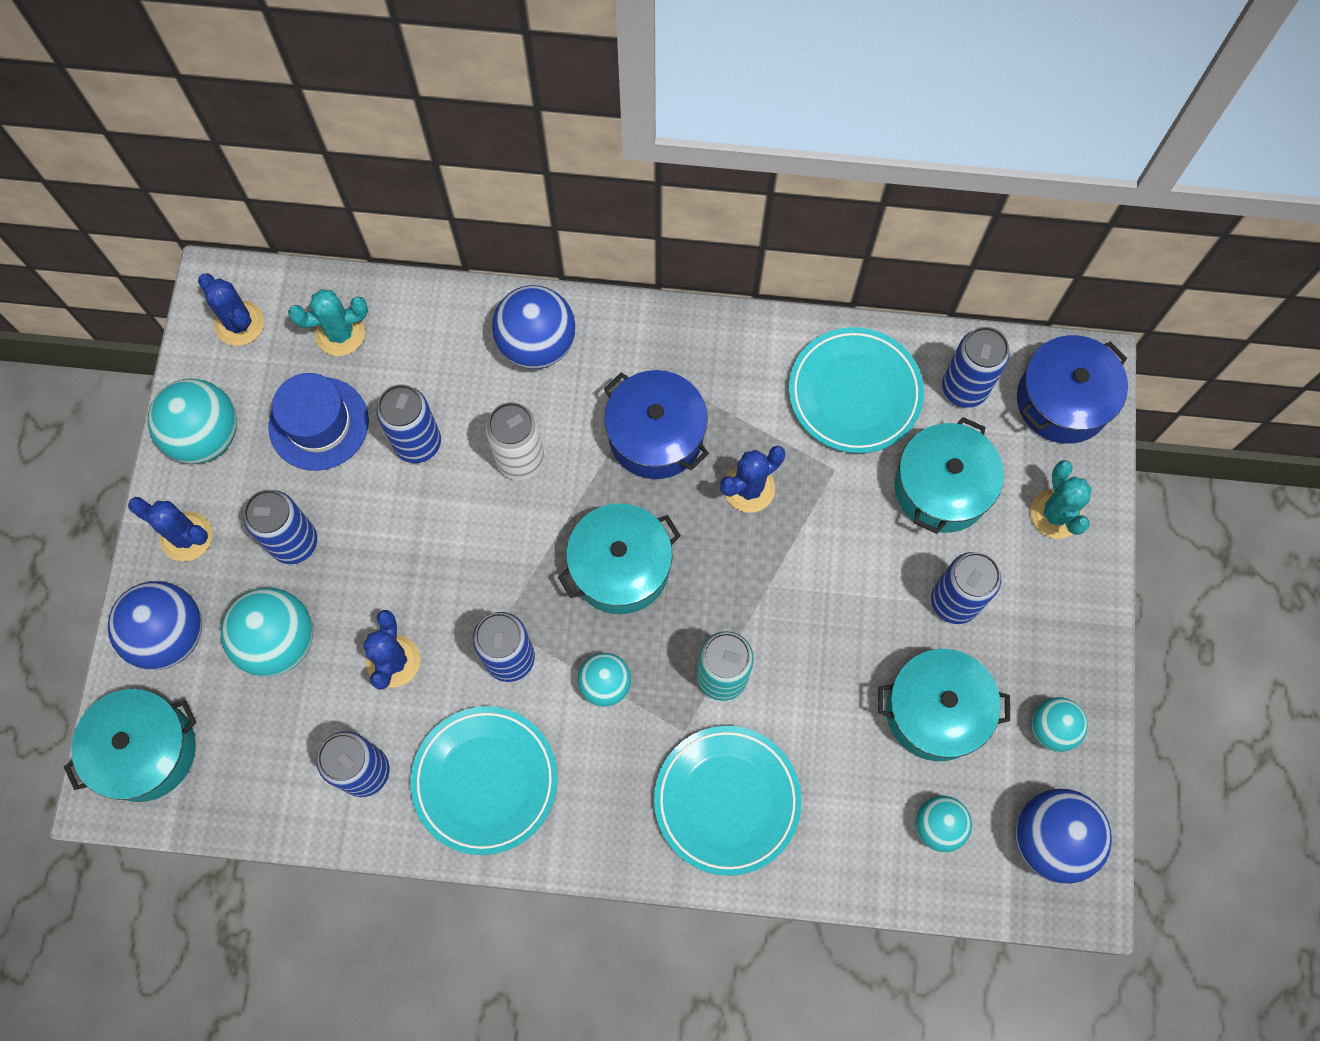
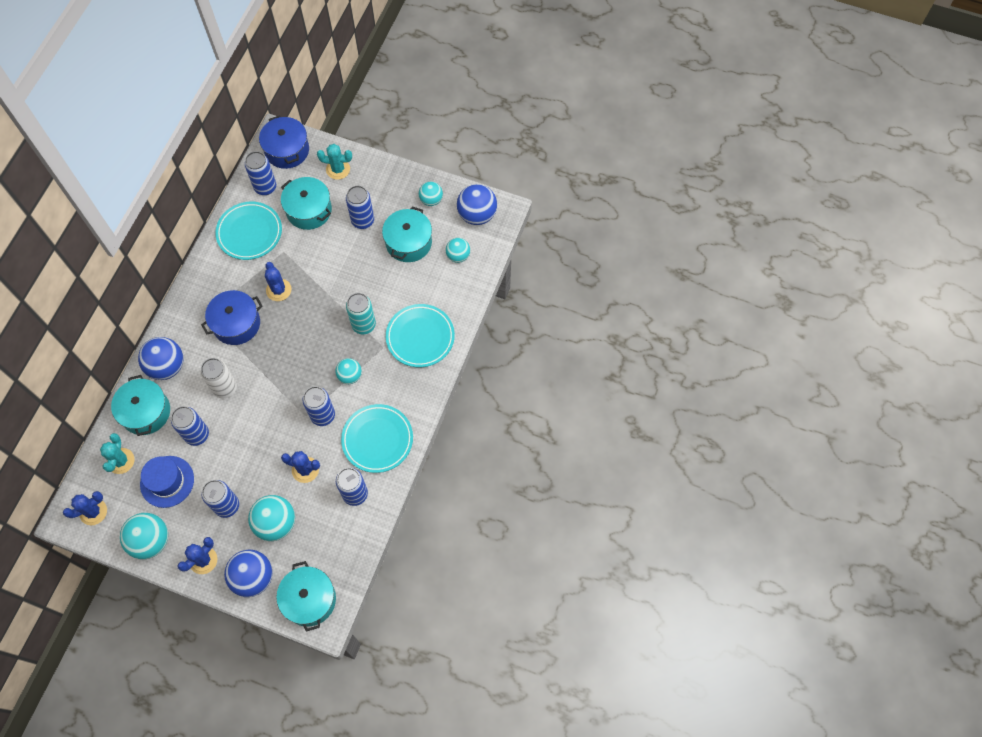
camera: 75 degrees left, 5 degrees down
turquoise pot [558,503,681,614] -> turquoise pot moved to [111,375,170,436]

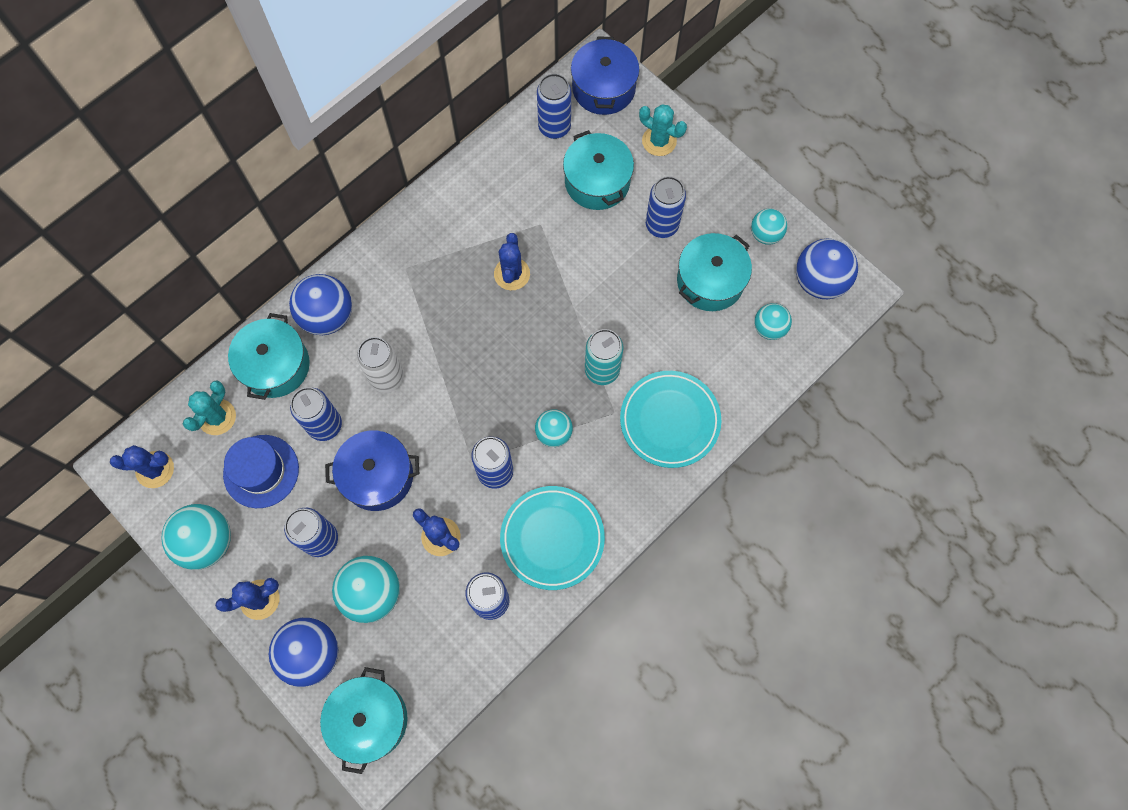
camera: 25 degrees right, 5 degrees up
blue pot [201,290,262,345] -> blue pot moved to [325,431,419,511]
turquoise plate [215,202,282,260] -> none

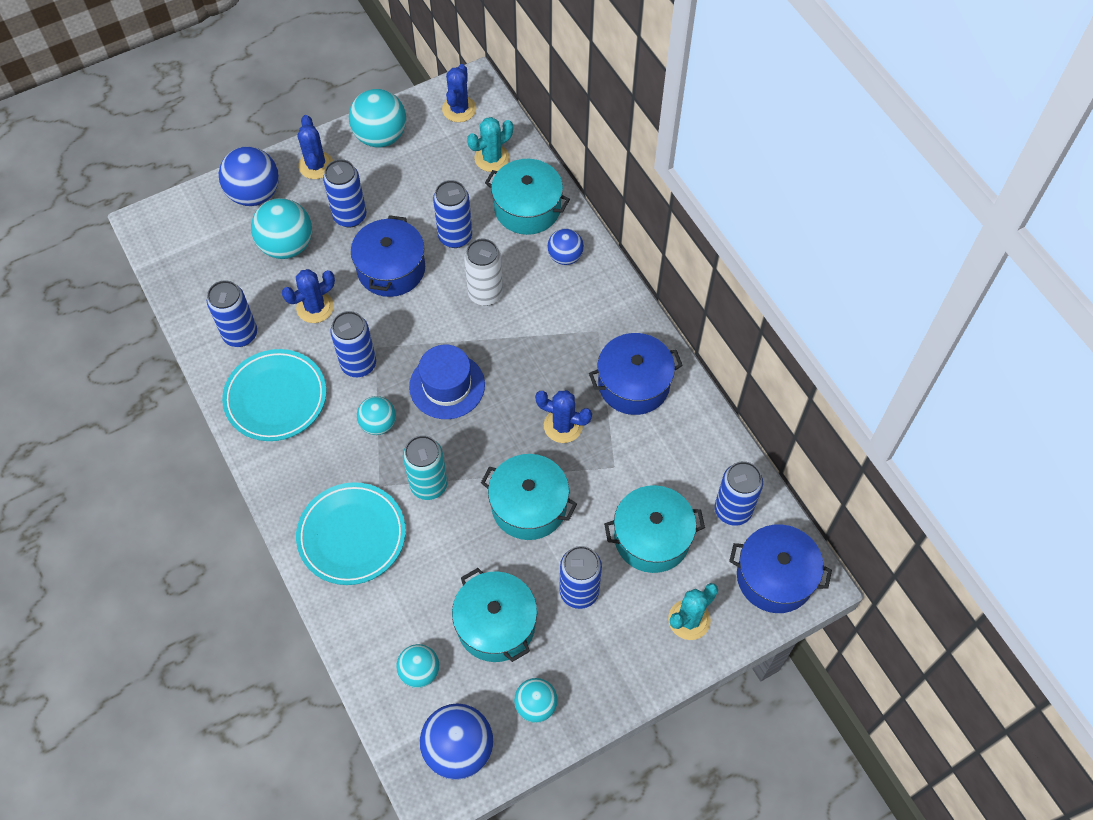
camera: 105 degrees right, 10 degrees down
turquoise cactus [183,381,236,435] -> turquoise cactus turned 75 degrees counterclockwise [467,117,513,172]
blue hat [223,435,299,508] -> blue hat moved to [409,345,485,419]
blue ball [289,274,352,335] -> blue ball [547,228,584,265], size x0.61
turquoise pot [320,667,408,774] -> turquoise pot moved to [481,454,577,540]
none -> blue pot [589,333,683,415]

